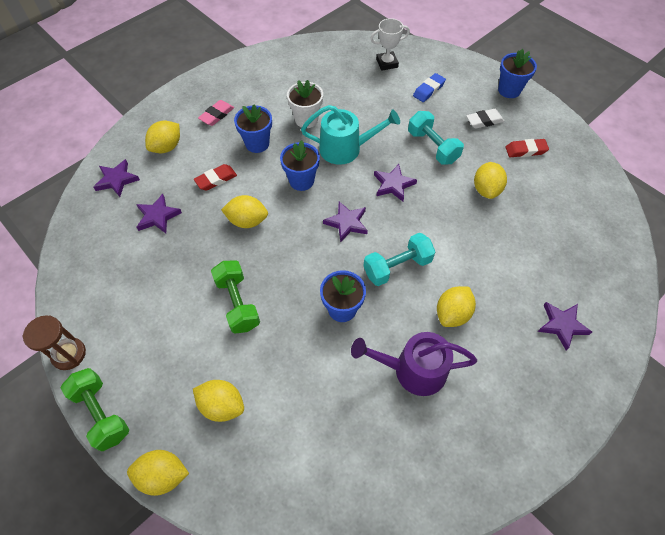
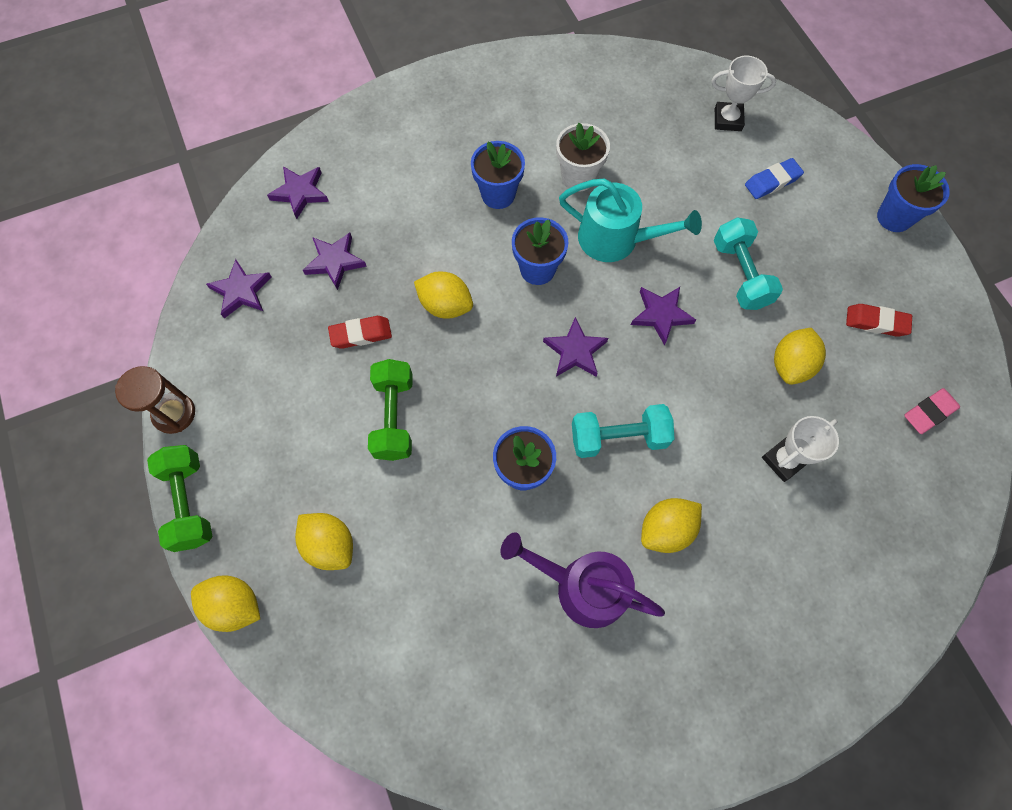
camera: 20 degrees right, 10 degrees up
yellow lemon [145,121,180,153] -> none
red eraser [194,164,237,191] -> red eraser moved to [328,316,392,349]
pink eraser [198,100,234,126] -> pink eraser moved to [904,388,960,434]
white eraser [466,109,504,129] -> none
purple star [538,302,592,351] -> purple star moved to [206,259,272,318]
none -> white trophy [762,416,839,482]

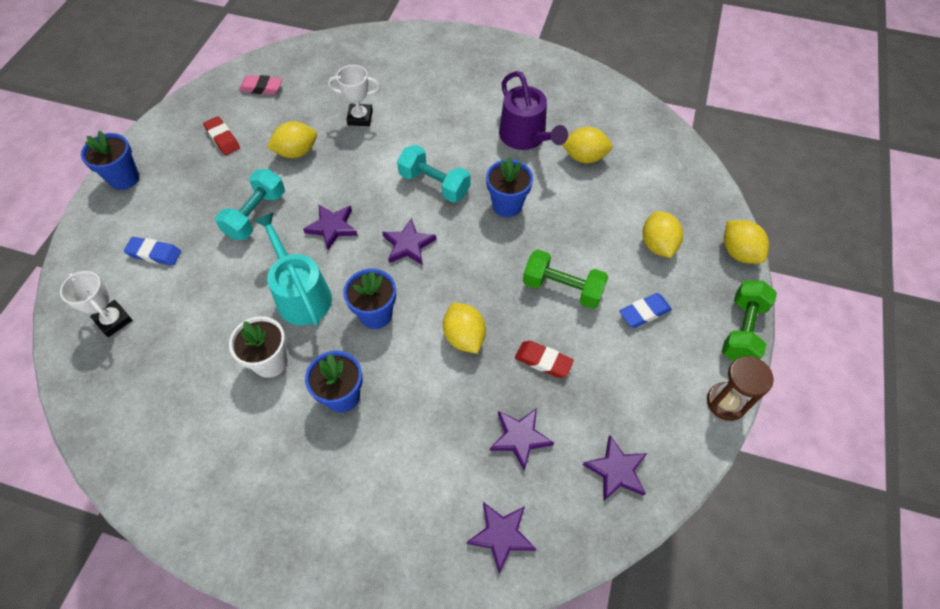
camera: 140 degrees left, 10 degrees down
green dumbbell [368,359,412,461] -> green dumbbell turned 75 degrees clockwise [523,249,608,309]
yellow lemon [641,498,702,553] -> yellow lemon moved to [562,127,612,163]
none -> blue eraser [619,293,672,328]

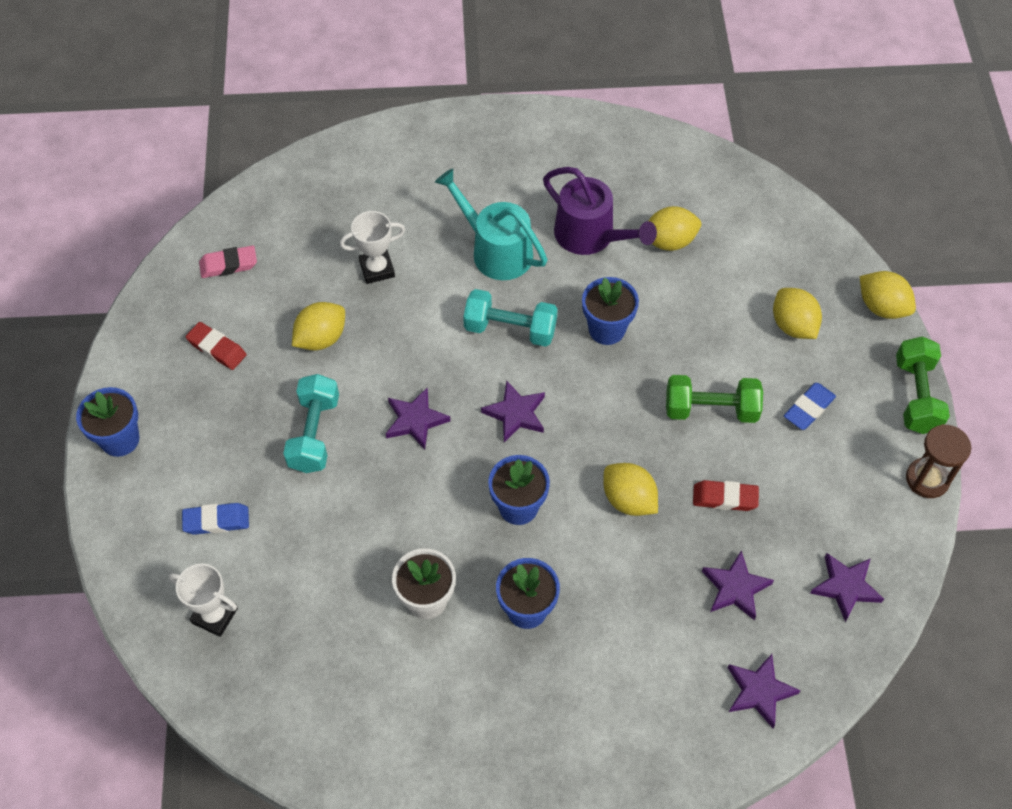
camera: 20 degrees left, 0 degrees up
turquoise watering can [254,212,332,325] -> turquoise watering can moved to [435,168,547,280]

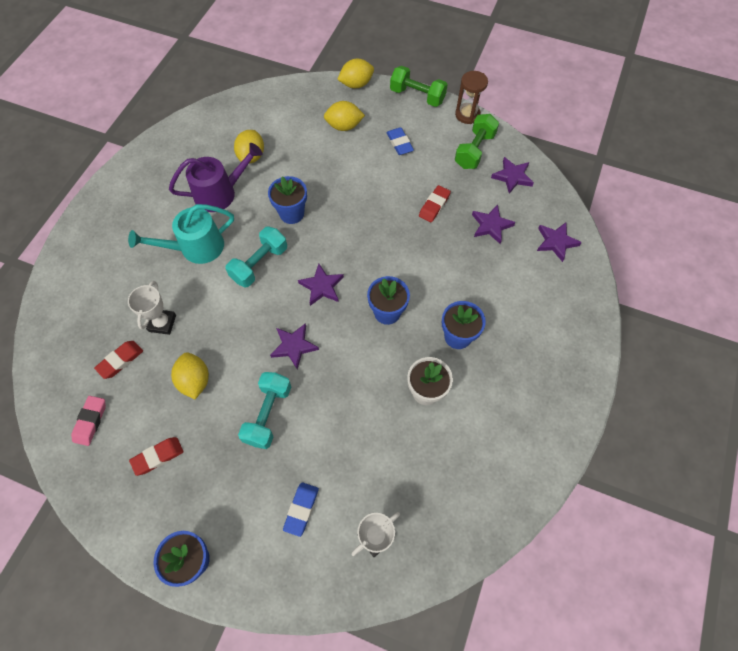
camera: 65 degrees left, 5 degrees up
turquoise dumbbell [283,374,339,473] -> turquoise dumbbell turned 75 degrees clockwise [238,372,291,449]
yellow lemon [603,463,658,516] -> none
green dumbbell [666,375,763,423] -> green dumbbell moved to [455,114,499,169]
none -> red eraser [94,341,143,379]

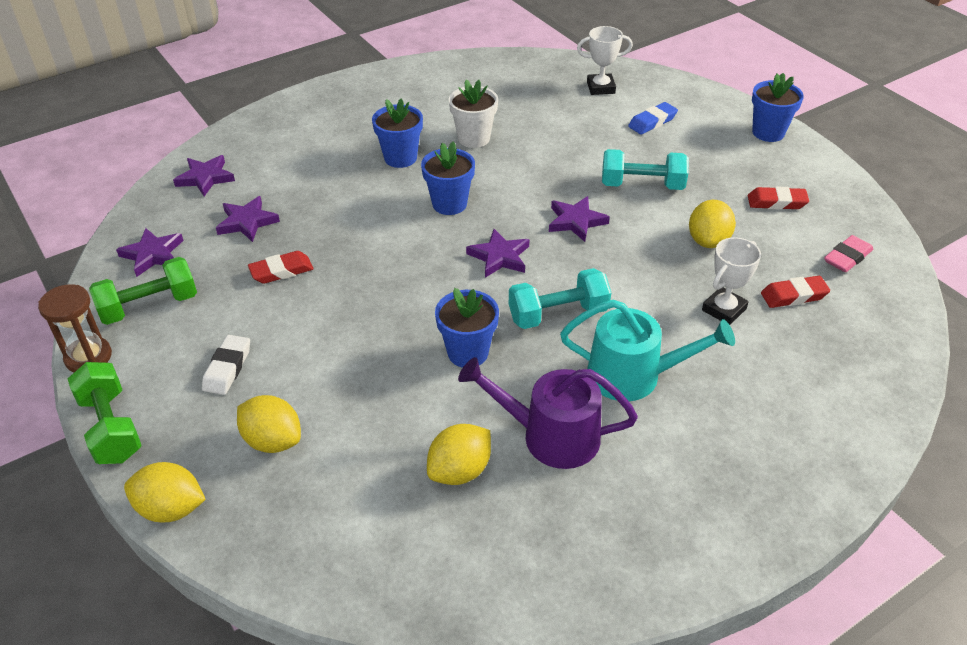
camera: 145 degrees left, 20 degrees down
turquoise dumbbell [238,372,291,449] -> turquoise dumbbell turned 45 degrees clockwise [602,149,689,190]
blue eraser [386,127,414,155] -> white eraser [202,335,250,395]

